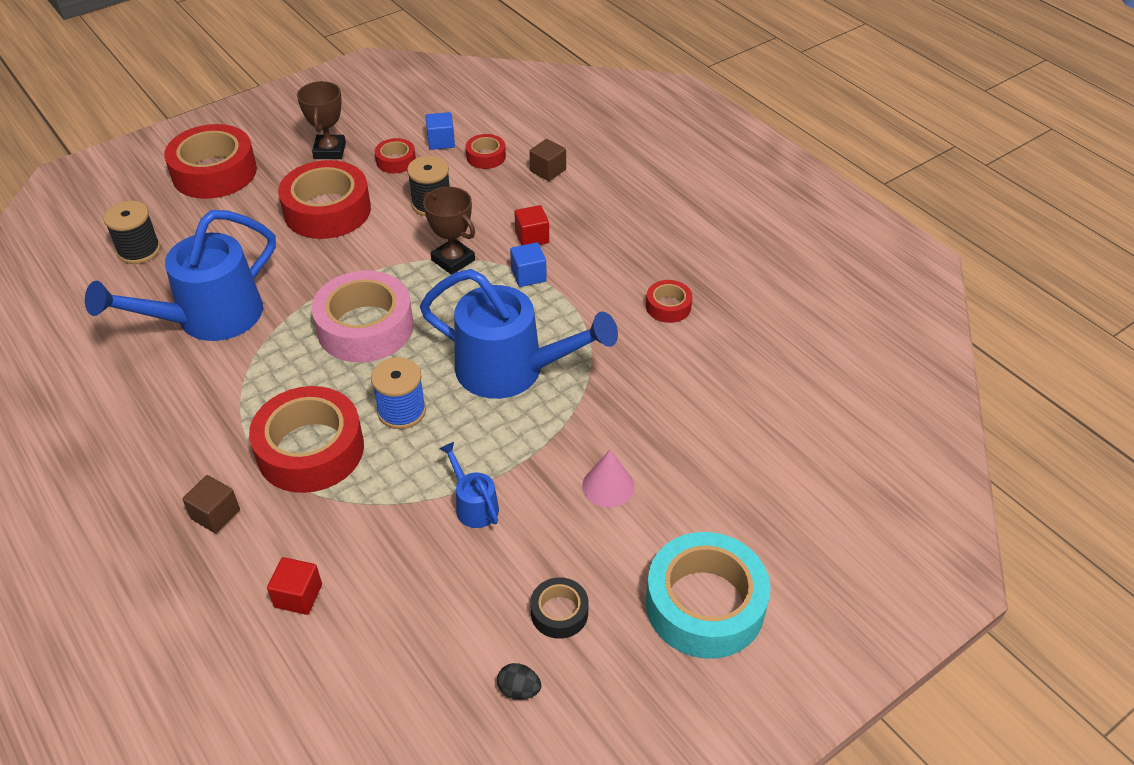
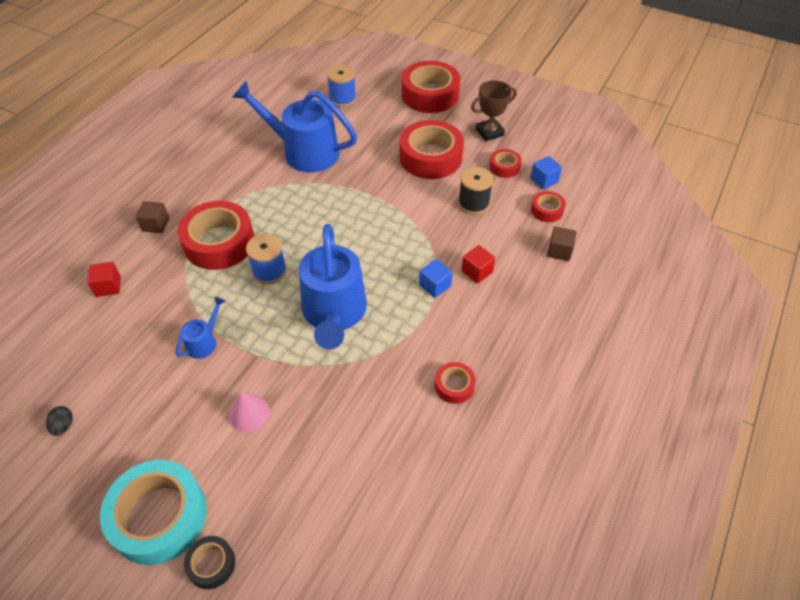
camera: 65 degrees right, 5 degrees up
black spool [103,201,161,264] -> blue spool [327,65,356,107]
pink tape [312,271,414,362] -> none
brown trophy [423,187,475,275] -> none
black tape [530,577,589,639] -> black tape moved to [184,536,235,589]

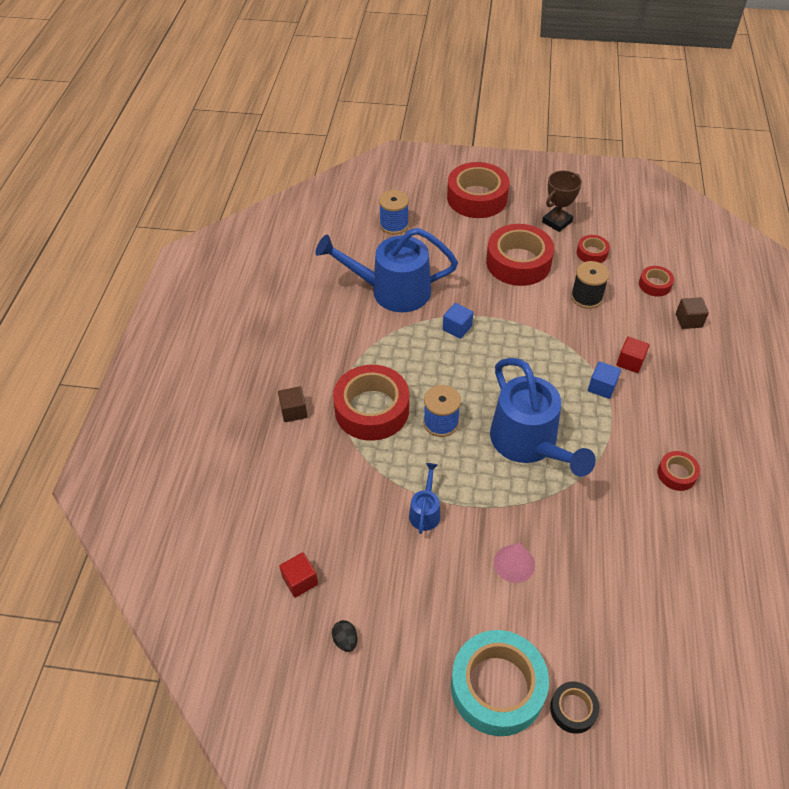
camera: 20 degrees left, 0 degrees up
red cube [87,262,121,297] -> red cube moved to [279,552,318,598]
blue cube [530,156,562,190] -> blue cube moved to [443,303,473,339]

